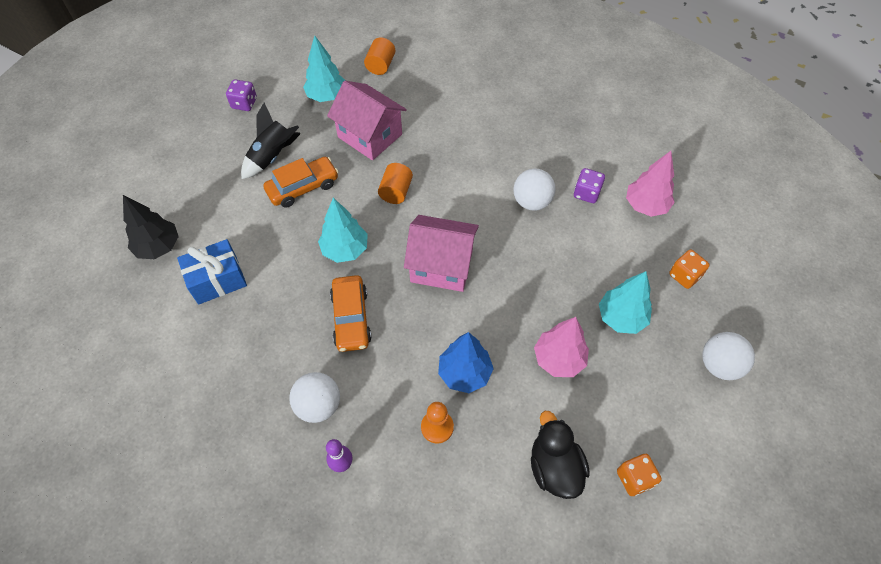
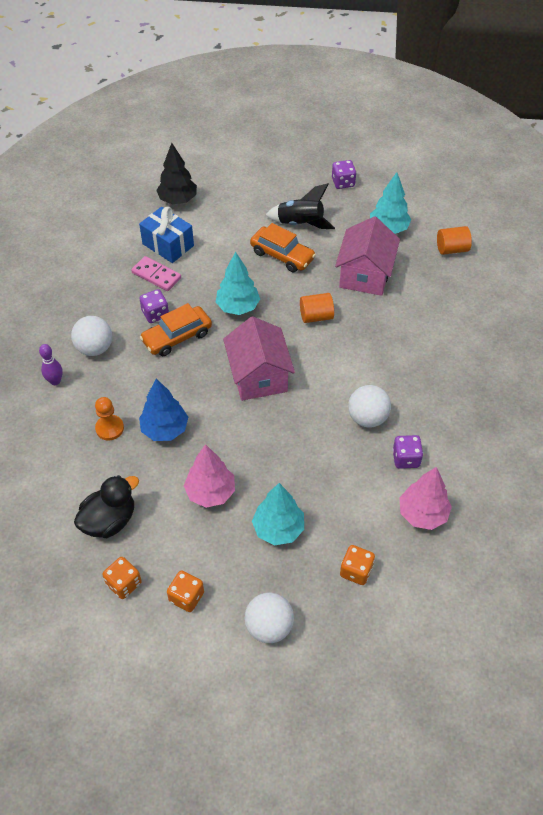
camera: 65 degrees right, 5 degrees down
none -> pink domino [131,256,181,291]
none -> purple dice [140,289,169,323]
none -> orange dice [167,570,204,612]

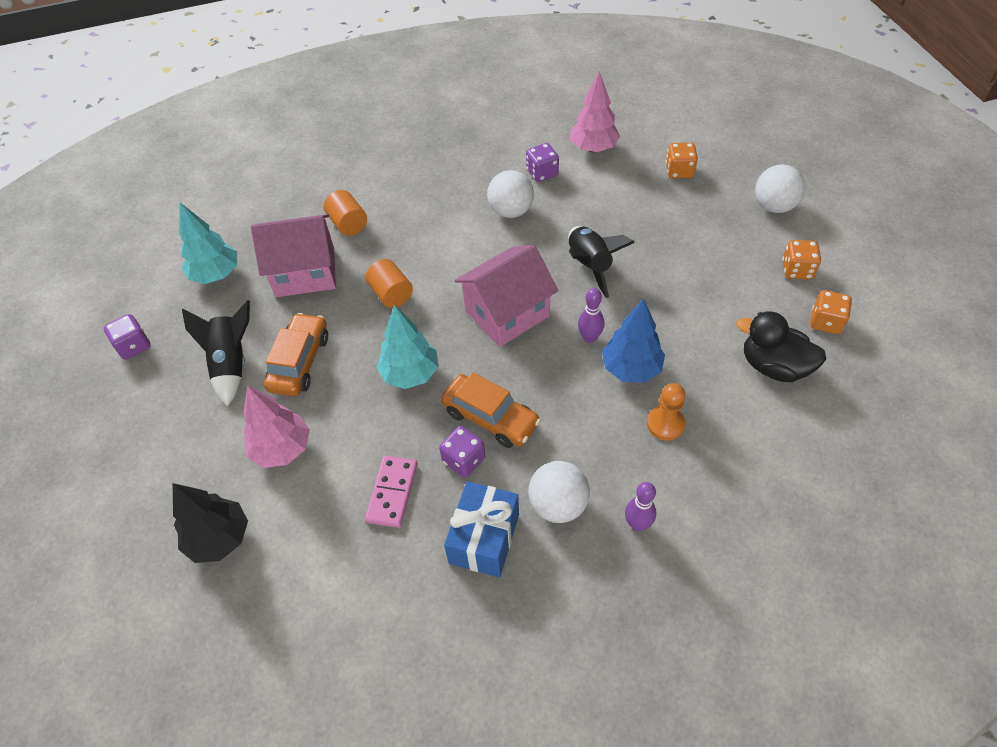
camera: 110 degrees left, 0 degrees up
blue gift [139,207,194,263] -> blue gift moved to [444,481,519,577]
pink tree [184,444,235,508] -> pink tree moved to [243,386,310,468]
turquoise tree [252,483,304,545] -> none
orange cylinder [437,226,472,255] -> orange cylinder moved to [324,190,367,236]
none -> black rocket [569,226,635,298]
none -> purple bowling pin [578,288,604,343]

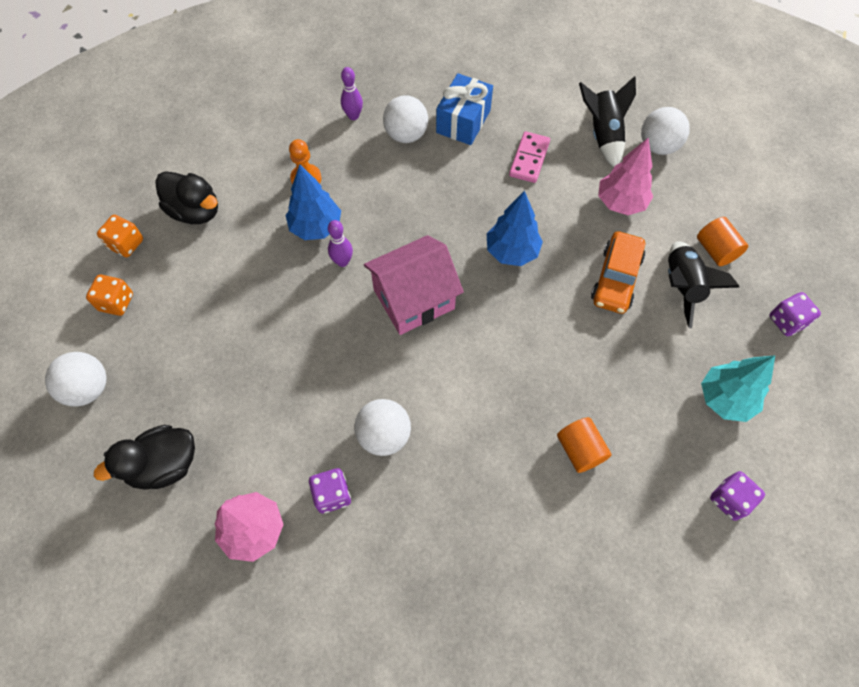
camera: 175 degrees left, 10 degrees up
black tree [173,483,248,563] -> white ball [641,107,690,155]
pink house [251,214,336,297] -> none
orange cylinder [365,259,413,308] -> orange cylinder moved to [697,217,748,266]
turquoise tree [377,305,439,389] -> blue tree [487,191,543,266]
purple dice [439,426,485,478] -> purple dice moved to [710,471,765,521]
orange car [441,372,541,448] -> none
black rocket [569,226,635,298] -> black rocket moved to [579,76,636,167]
orange dice [666,143,698,178] -> black duck [94,425,195,489]

